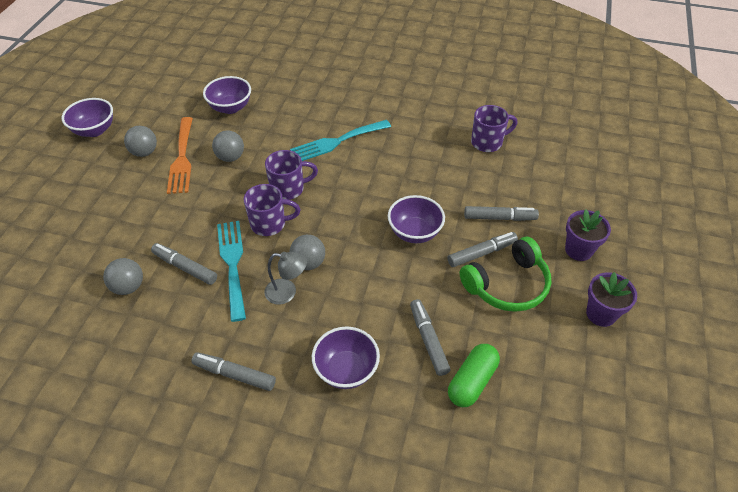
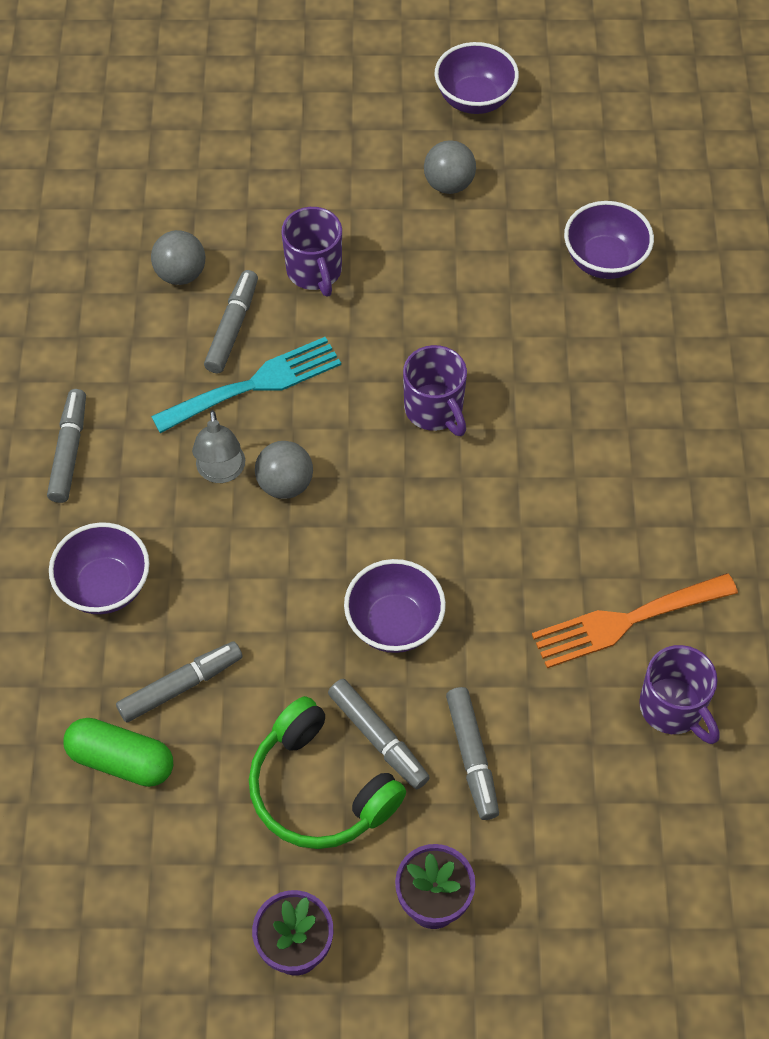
camera: 75 degrees right, 10 degrees up
orange fork [167,117,193,194] -> orange fork moved to [532,573,738,668]
grey ball [212,131,244,162] -> none
purple mug [244,184,300,236] -> purple mug moved to [281,207,342,297]
turquoise fork [290,120,391,161] -> none

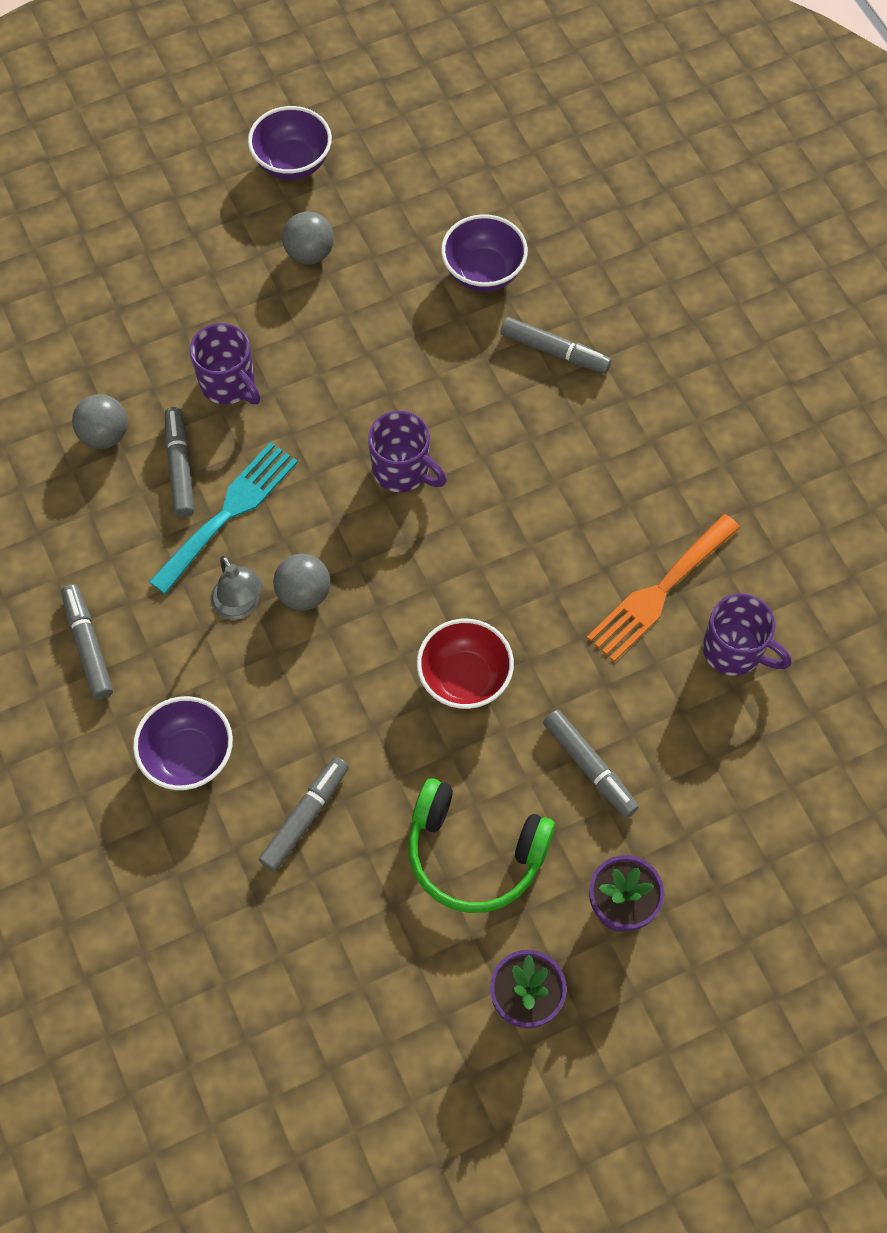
camera: 25 degrees left, 5 degrees up
green capsule [64,718,173,787] -> none
grey marker [328,679,430,789] -> grey marker moved to [500,317,611,374]
purple bowl [344,559,446,653] -> red bowl [417,619,514,709]

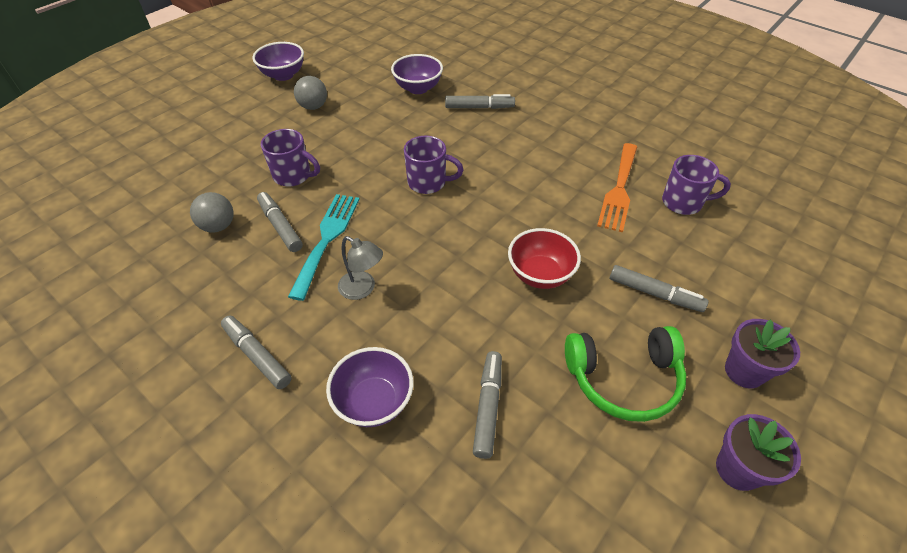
camera: 25 degrees left, 15 degrees down
grey ball [273,554,330,610] -> none

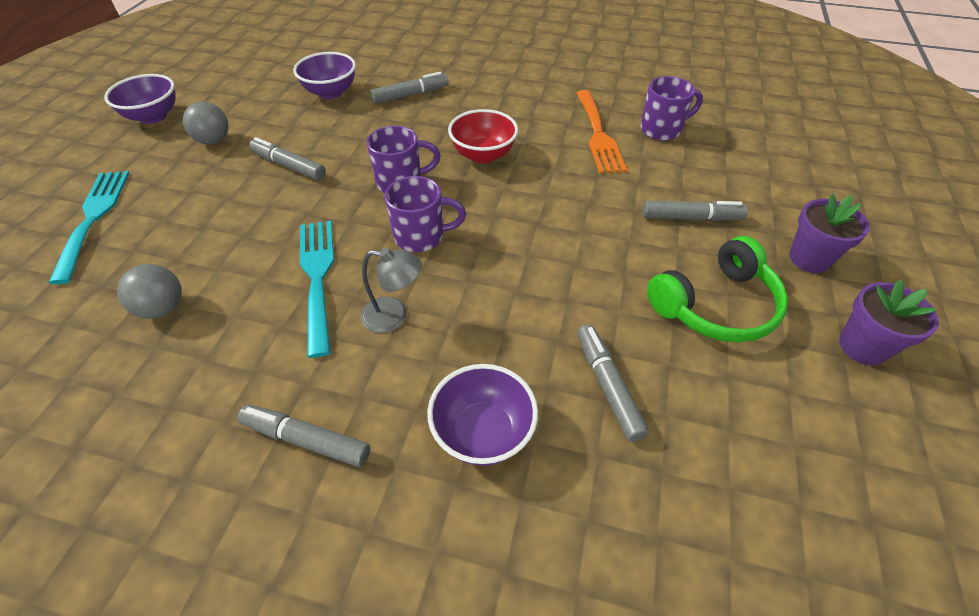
camera: 25 degrees left, 0 degrees up
grey marker [257,192,303,252] -> grey marker moved to [249,137,326,180]
purple mug [261,129,320,187] -> purple mug moved to [385,176,466,252]
red bowl [508,228,581,289] -> red bowl moved to [448,109,518,164]
none -> turquoise fork [49,171,130,284]

